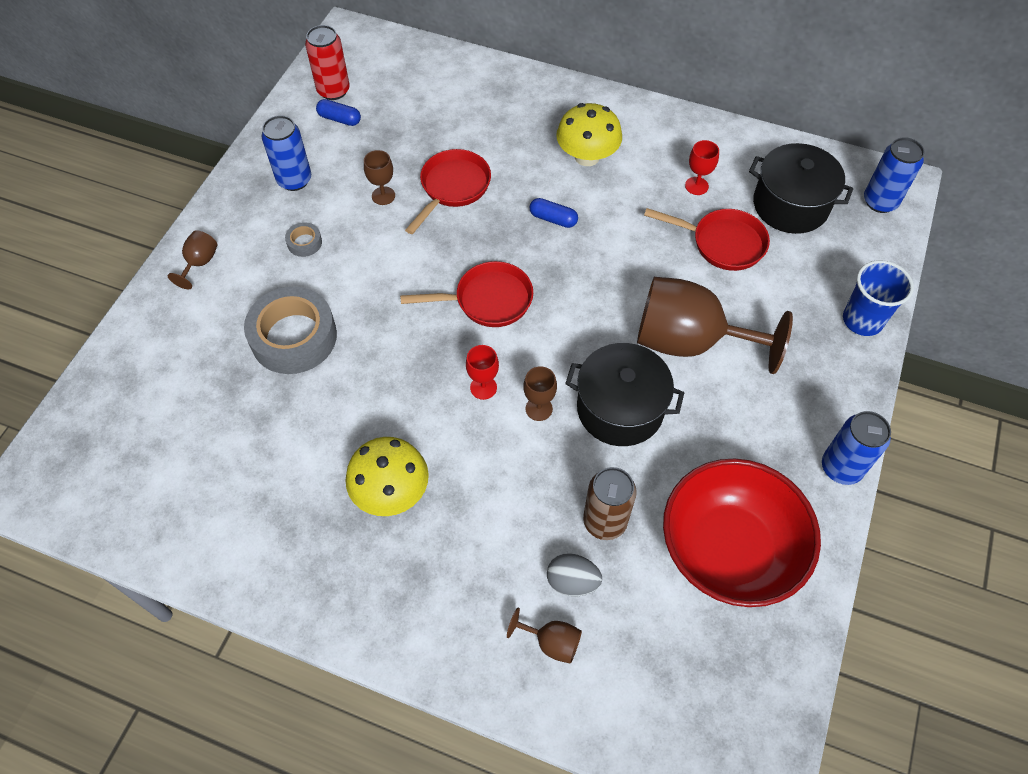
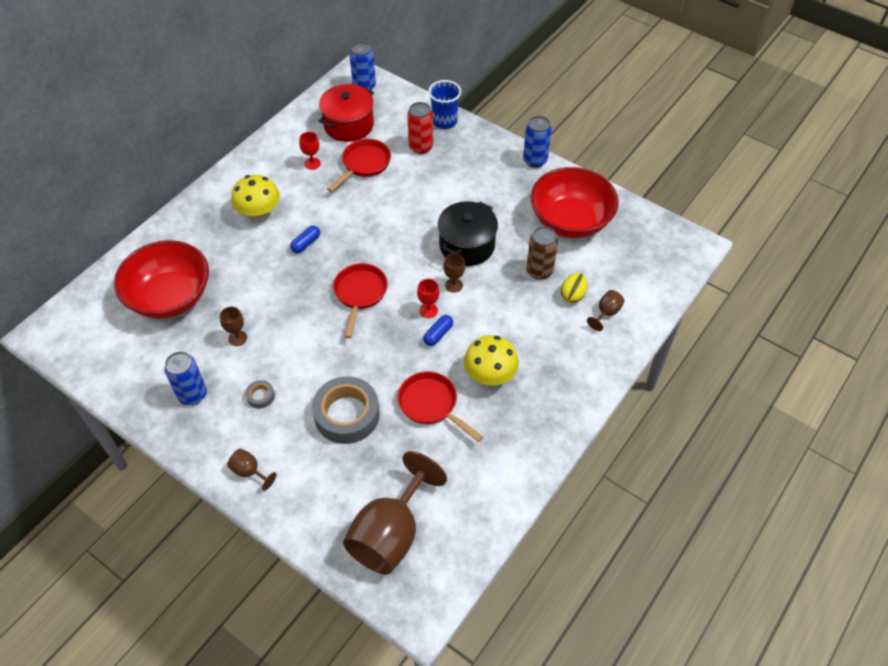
camera: 75 degrees left, 5 degrees down
red can [305,25,350,100] -> red can moved to [407,102,433,154]
blue capsule [316,99,361,126] -> blue capsule moved to [423,315,453,346]
red pan [405,149,491,234] -> red pan moved to [398,371,483,442]
grey egg [547,553,602,596] -> yellow egg [561,273,587,303]
brown goblet [637,277,793,374] -> brown goblet moved to [343,451,447,574]
black pot [749,143,853,234] -> red pot [319,84,374,142]
none -> red bowl [114,240,209,319]

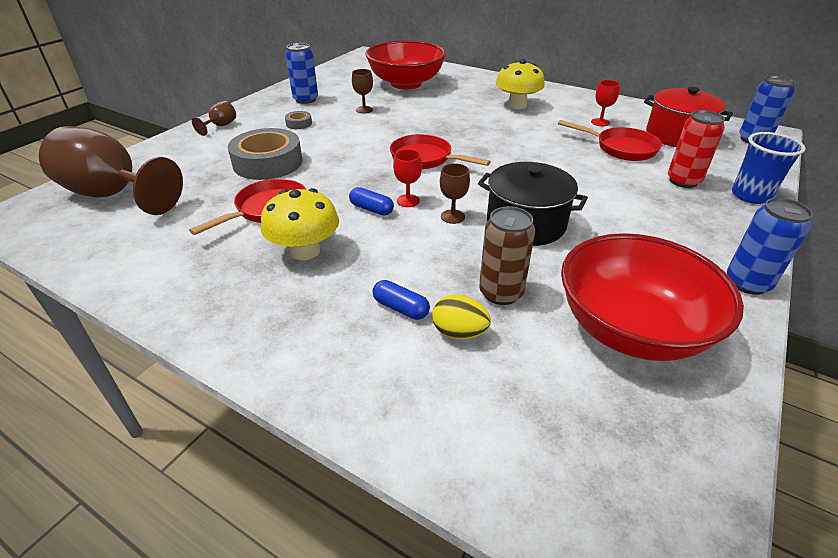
camera: 85 degrees right, 15 degrees down
blue capsule [290,226,320,253] -> blue capsule moved to [373,280,430,320]
red pan [333,263,388,338] -> red pan turned 150 degrees counterclockwise [390,134,491,169]
brown goblet [587,290,624,331] -> none

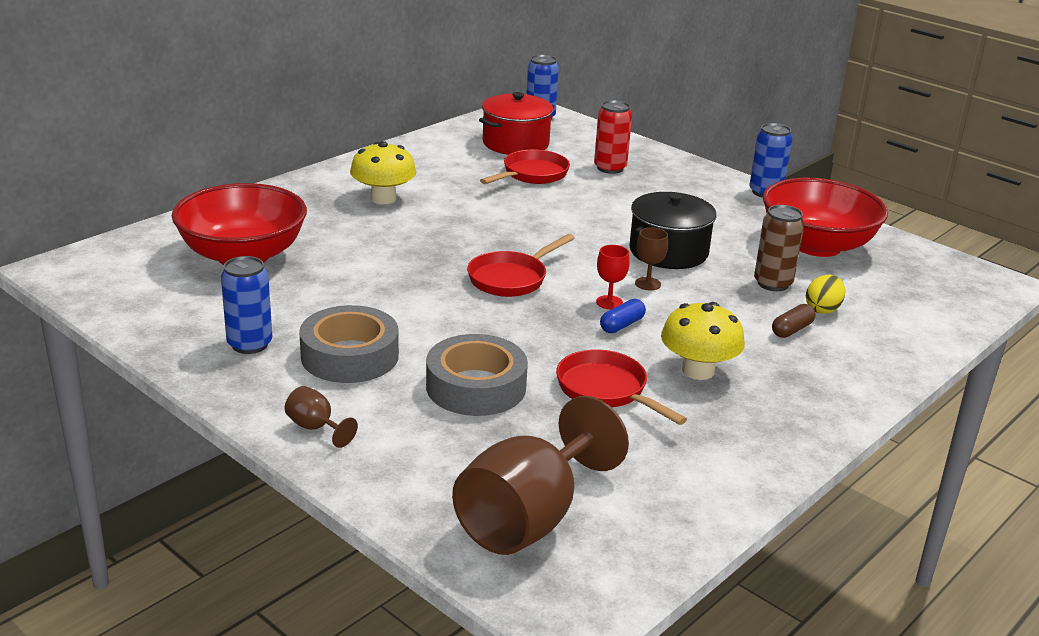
camera: 80 degrees left, 10 degrees down
grey tape [285,111,312,129] -> grey tape [299,305,399,383], size x2.32
brown goblet [352,69,373,114] -> none
blue capsule [373,280,430,320] -> brown capsule [772,304,816,338]
red goblet [591,80,620,126] -> none
blue cup [732,132,805,204] -> none

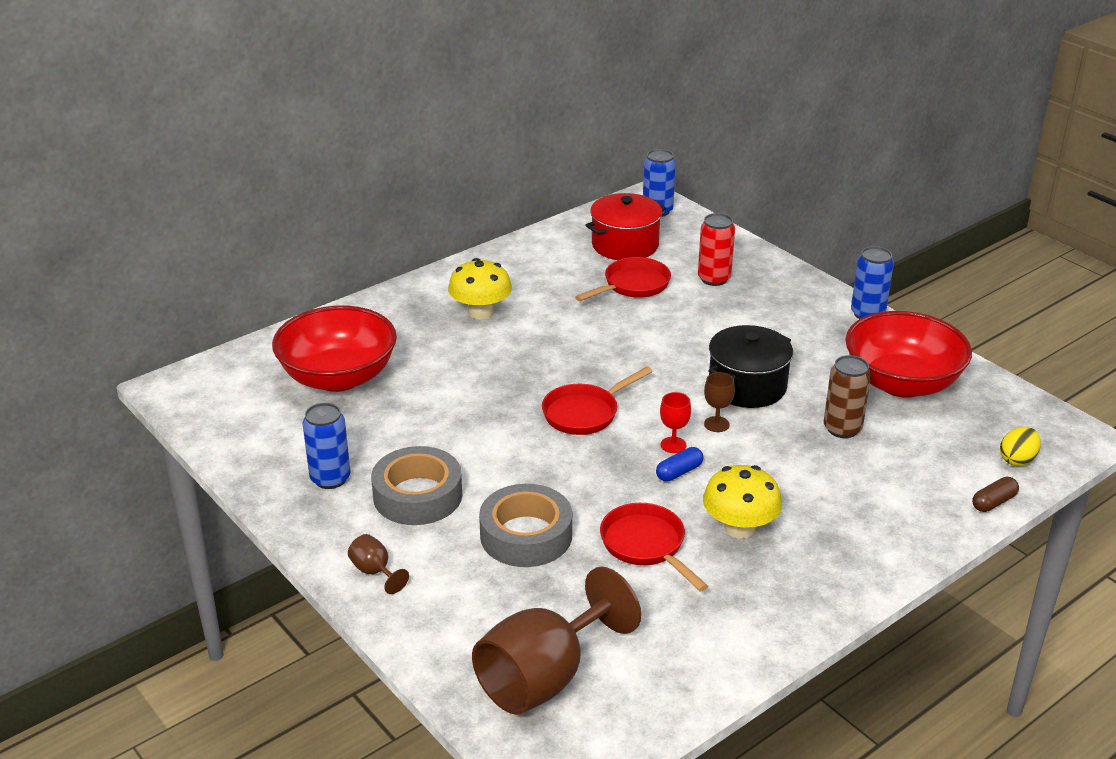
camera: 10 degrees right, 5 degrees up
brown capsule [772,304,816,338] -> brown capsule moved to [972,477,1019,512]
yellow egg [806,274,845,314] -> yellow egg moved to [1000,427,1041,466]

